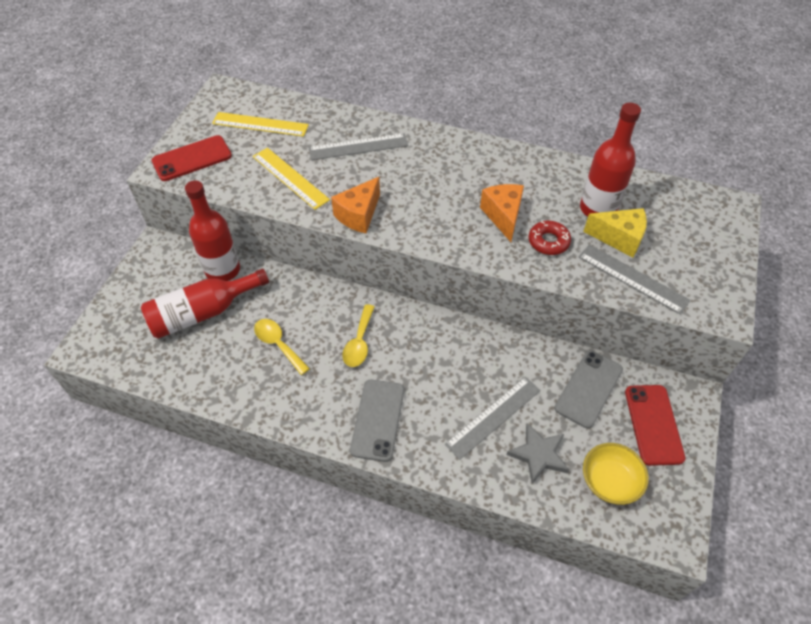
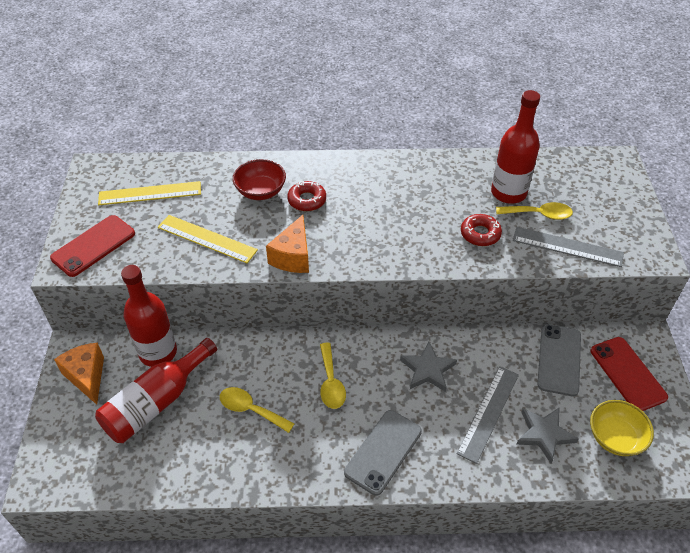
camera: 20 degrees left, 5 degrees down
grey ruler [309,133,408,160] -> red bowl [233,159,286,200]
grey phone [350,380,404,462] -> grey phone turned 45 degrees clockwise [344,410,422,496]
orange cheese [480,184,524,242] -> orange cheese moved to [54,342,104,405]
yellow cheese [583,208,647,258] -> yellow spoon [496,202,573,220]
none -> red donut [287,181,326,211]
none -> grey star [400,342,457,392]

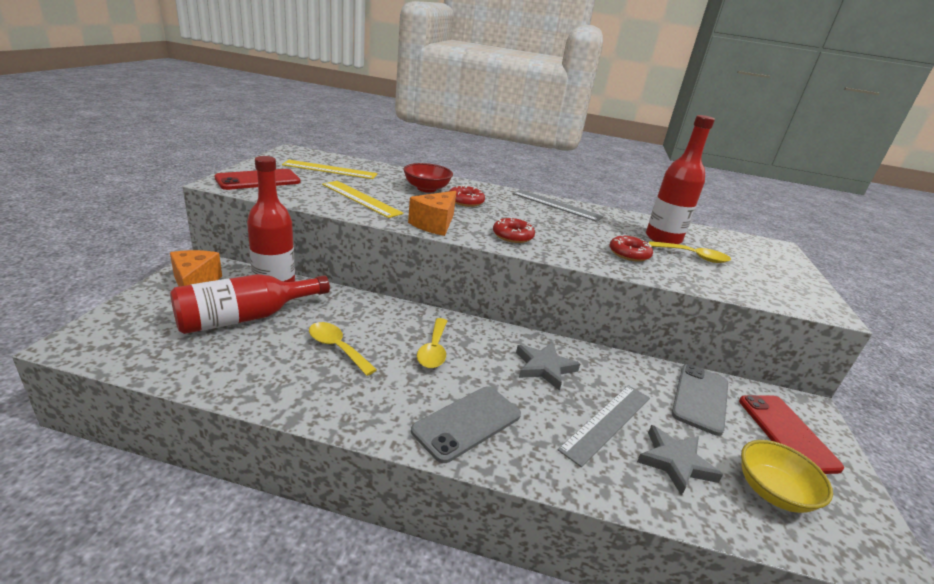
camera: 10 degrees right, 20 degrees down
grey ruler [513,227,624,267] -> grey ruler moved to [512,189,603,222]
none -> red donut [493,217,535,243]

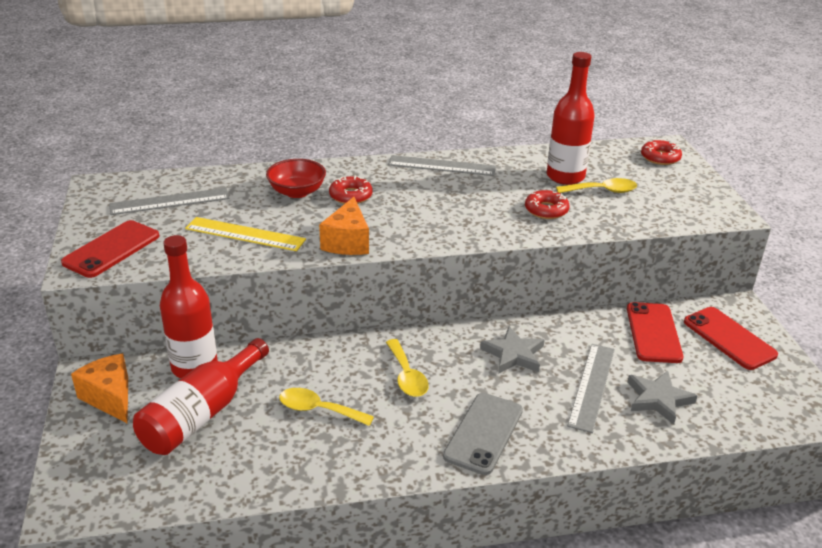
camera: 20 degrees left, 5 degrees up
yellow ruler [282,160,377,179] -> grey ruler [109,188,230,215]
red donut [493,217,535,243] -> red donut moved to [641,140,682,165]
grey phone [672,364,728,436] -> red phone [627,302,684,363]
yellow bowl [741,440,833,513] -> none

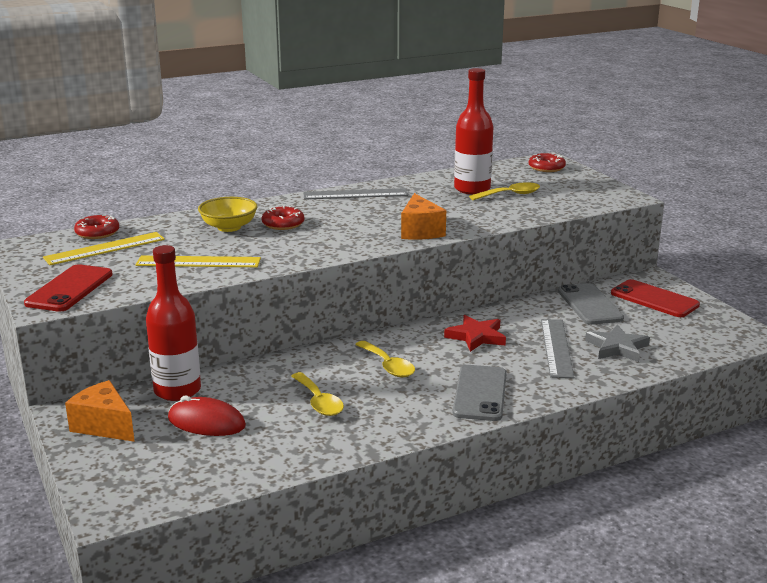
camera: 15 degrees left, 10 degrees down
grey ruler [109,188,230,215] -> yellow ruler [43,232,165,265]
red bottle [133,338,269,455] -> red mouse [168,395,246,436]
red bowl [266,159,326,198] -> yellow bowl [198,197,257,232]
yellow spoon [279,388,374,426] -> yellow spoon turned 120 degrees counterclockwise [291,372,344,416]
orange cheese [319,197,369,255] -> orange cheese moved to [401,193,446,240]
grey star [480,326,545,374] -> red star [444,315,506,352]
red donut [525,190,570,219] -> red donut moved to [74,215,119,239]
red phone [627,302,684,363] -> grey phone [558,283,624,325]

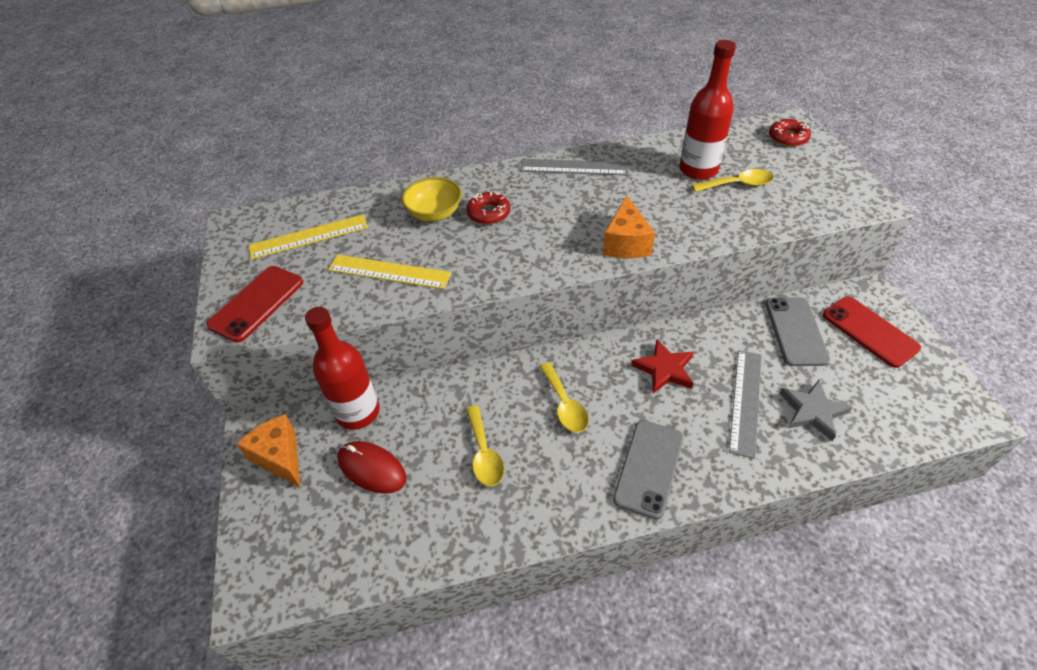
camera: 15 degrees right, 25 degrees up
red donut [74,215,119,239] -> none

